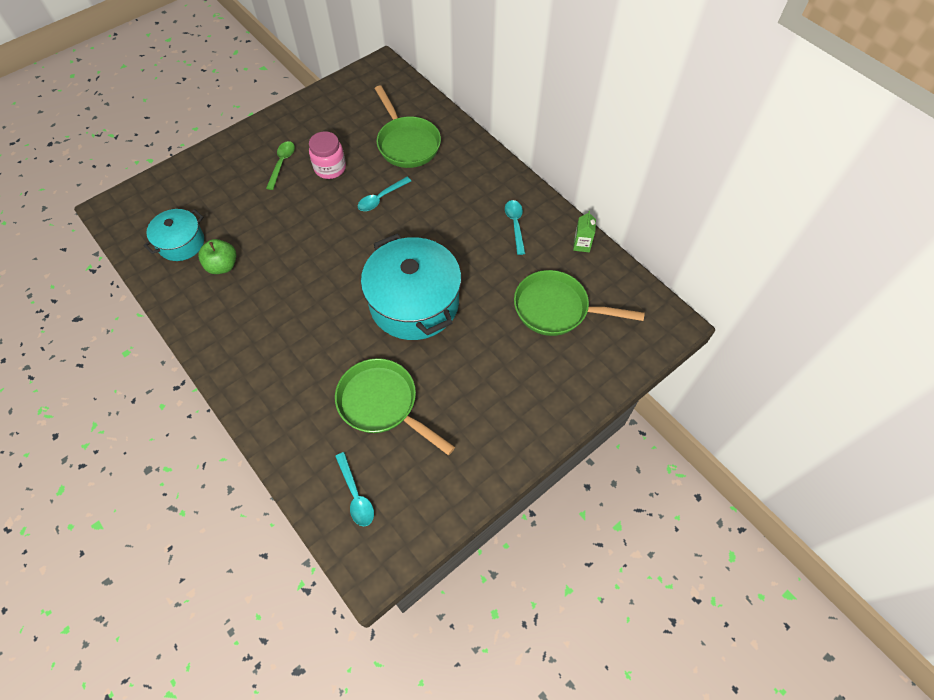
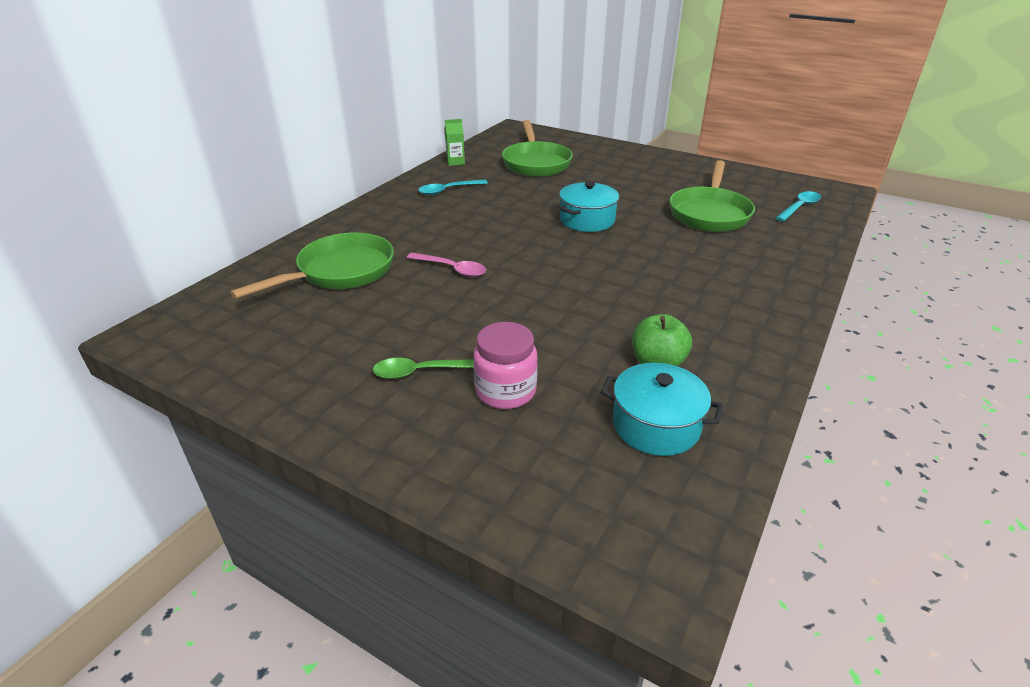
camera: 110 degrees left, 25 degrees down
pink jar [309,131,346,179] -> pink jar moved to [474,322,538,409]
turquoise spoon [358,177,411,211] -> pink spoon [407,253,486,277]
turquoise pot [361,233,461,340] -> turquoise pot [559,181,619,232], size x0.55

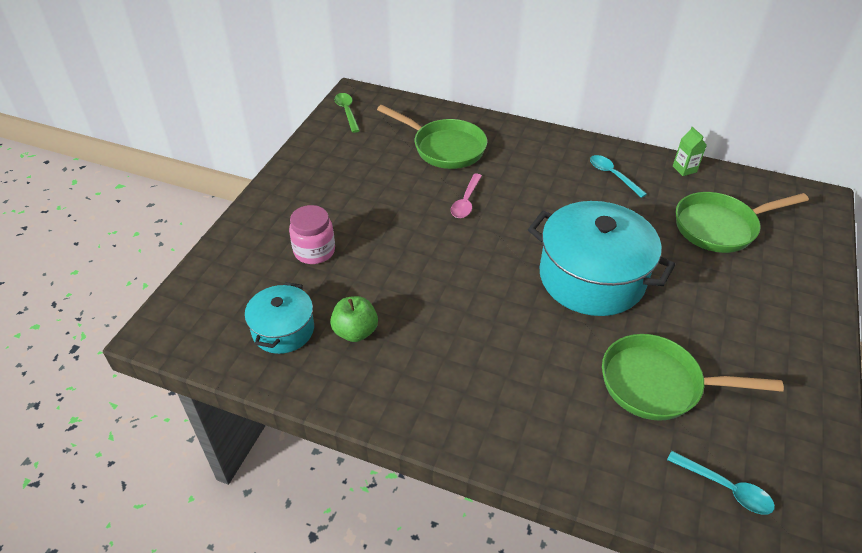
camera: 80 degrees right, 10 degrees up
green spoon [372,358,474,379] -> green spoon moved to [334,93,360,133]
turquoise pot [559,181,619,232] -> turquoise pot [528,201,675,316], size x1.83

